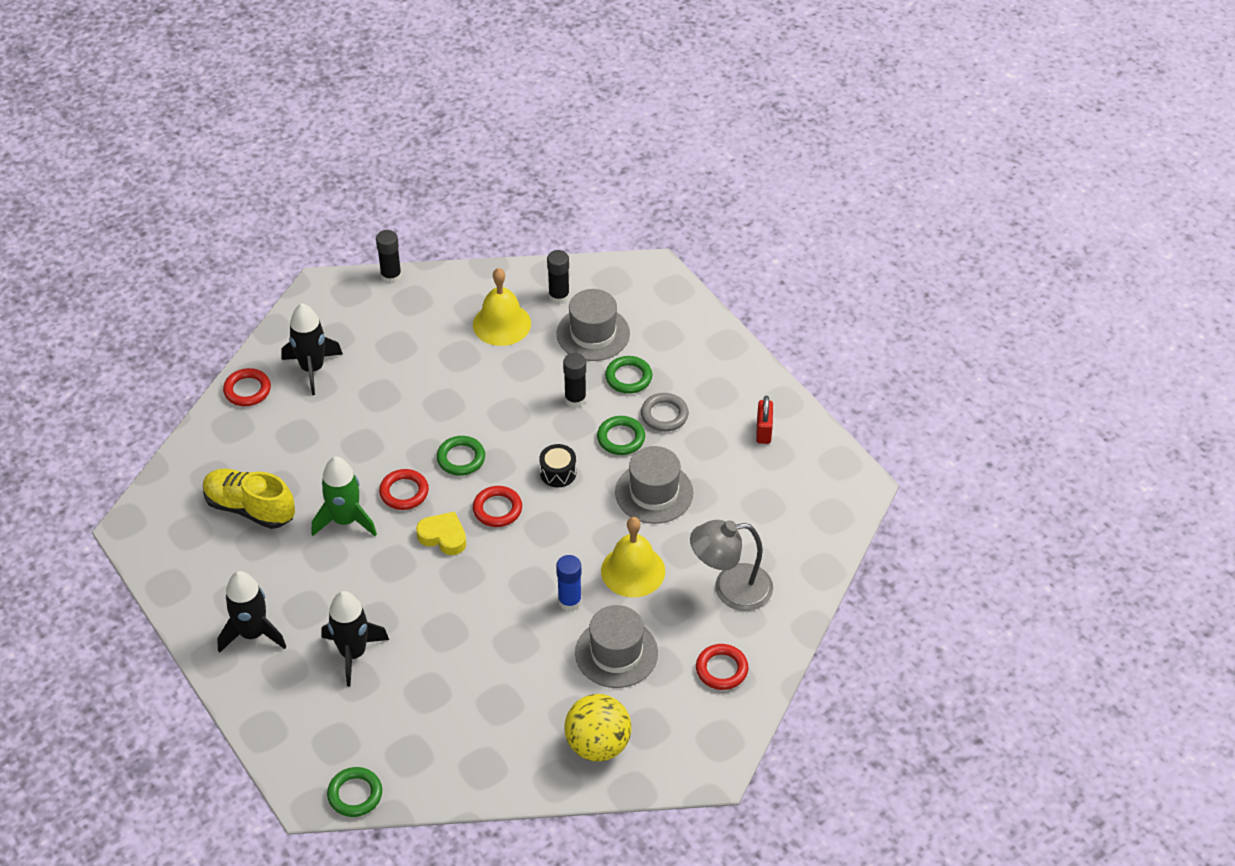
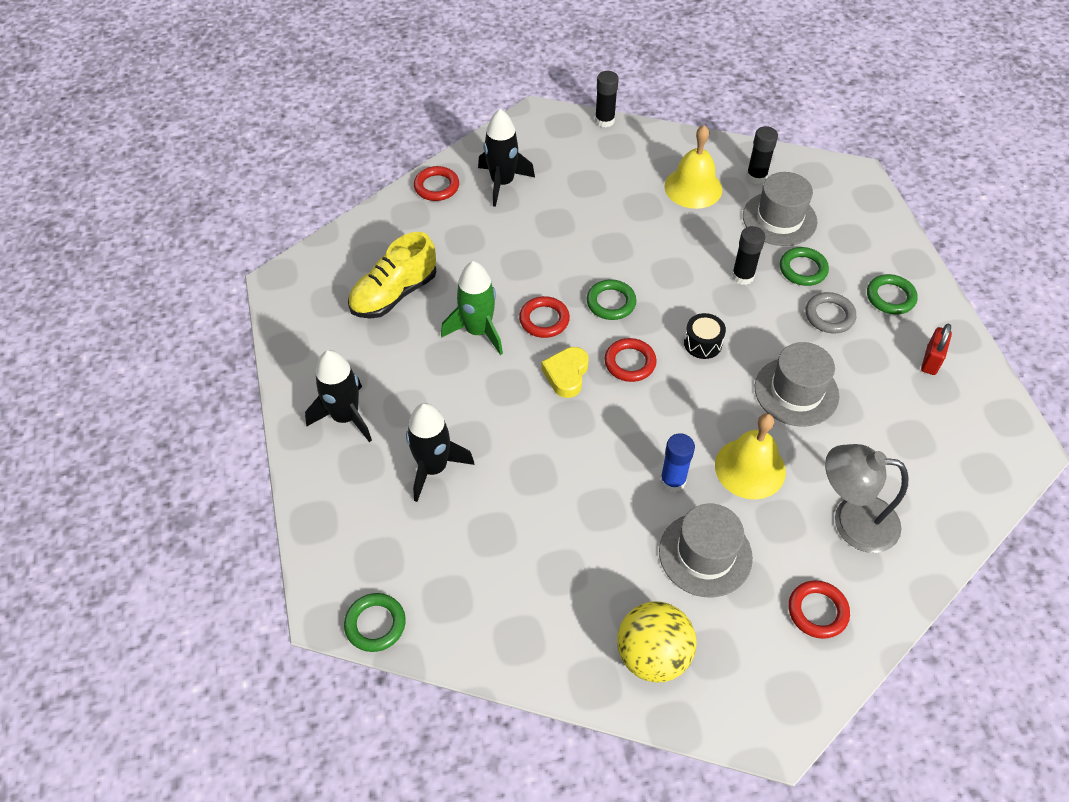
camera: 20 degrees right, 5 degrees up
yellow shoe [203,469,295,529] -> yellow shoe turned 90 degrees counterclockwise [348,232,436,318]
yellow heart [416,511,466,555] -> yellow heart turned 120 degrees counterclockwise [542,347,589,398]
green ring [597,416,645,455] -> green ring moved to [867,274,918,314]

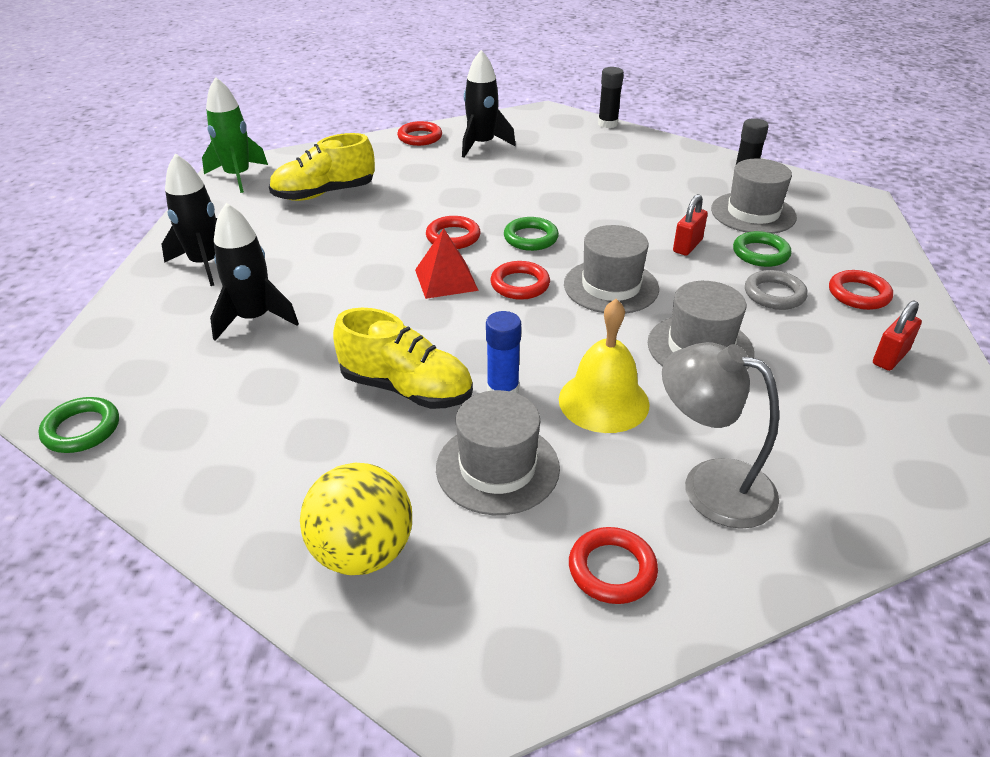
camera: 20 degrees right, 15 degrees down
green rocket [441,261,503,355] -> green rocket moved to [202,77,268,193]
yellow heart [542,347,589,398] -> red pyramid [415,228,479,299]
yellow bell [665,125,722,209] -> none
black drum [684,313,726,359] -> grey hat [564,225,659,314]
black glue stick [732,226,765,285] -> red padlock [673,194,708,256]
green ring [867,274,918,314] -> red ring [829,270,893,310]
none -> yellow shoe [333,308,473,409]

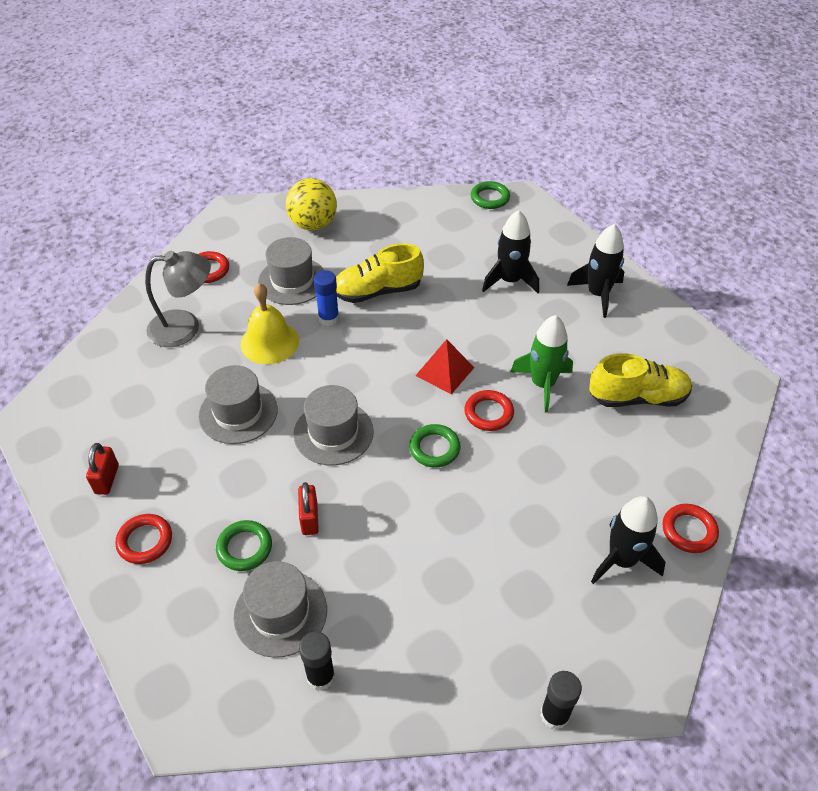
camera: 140 degrees right, 10 degrees up
green rocket [202,77,268,193] -> green rocket moved to [511,315,573,413]
yellow shoe [269,133,375,201] -> yellow shoe turned 60 degrees clockwise [589,353,692,407]
red ring [490,261,550,300] -> none
grey ring [745,270,808,310] -> none

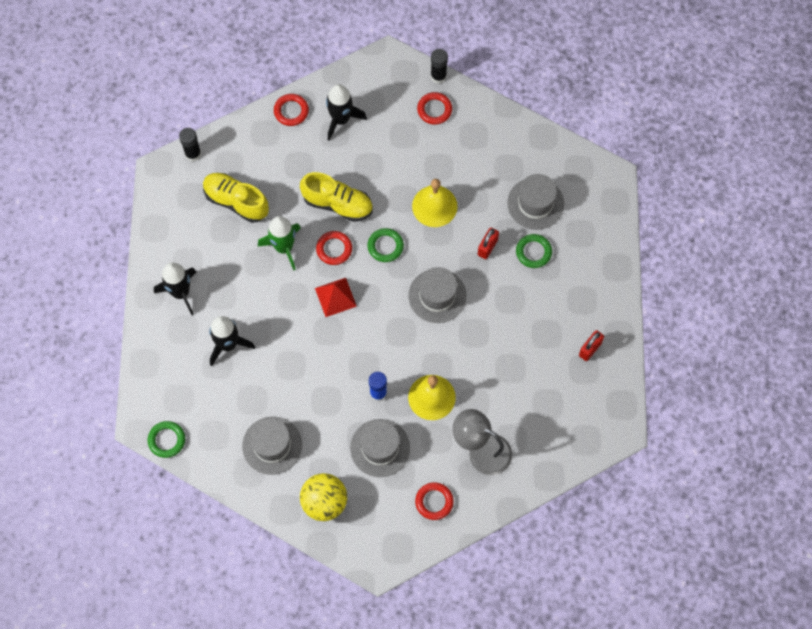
camera: 145 degrees left, 20 degrees up
red ring [115,514,172,564] -> red ring moved to [417,92,452,125]
grey hat [199,365,278,444] -> grey hat moved to [242,416,302,475]
black glue stick [299,632,335,691] -> black glue stick moved to [179,128,201,161]
yellow shoe [336,243,424,303] -> yellow shoe moved to [300,172,373,222]
none -> yellow bell [412,179,457,227]

